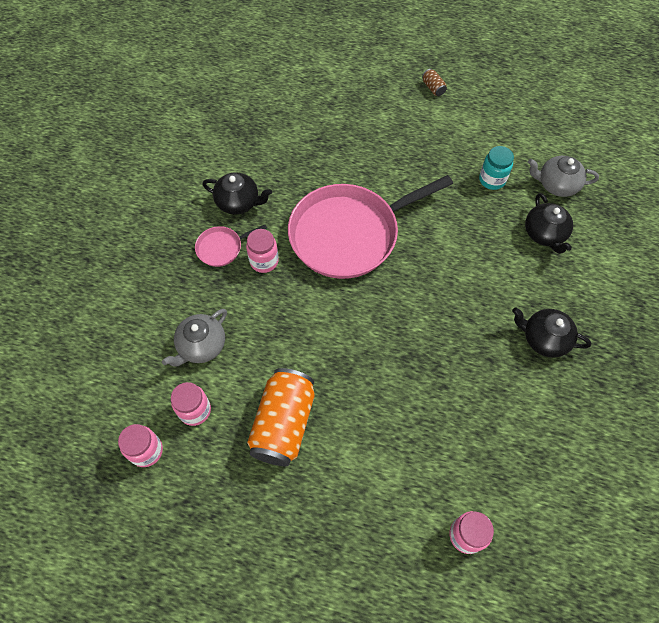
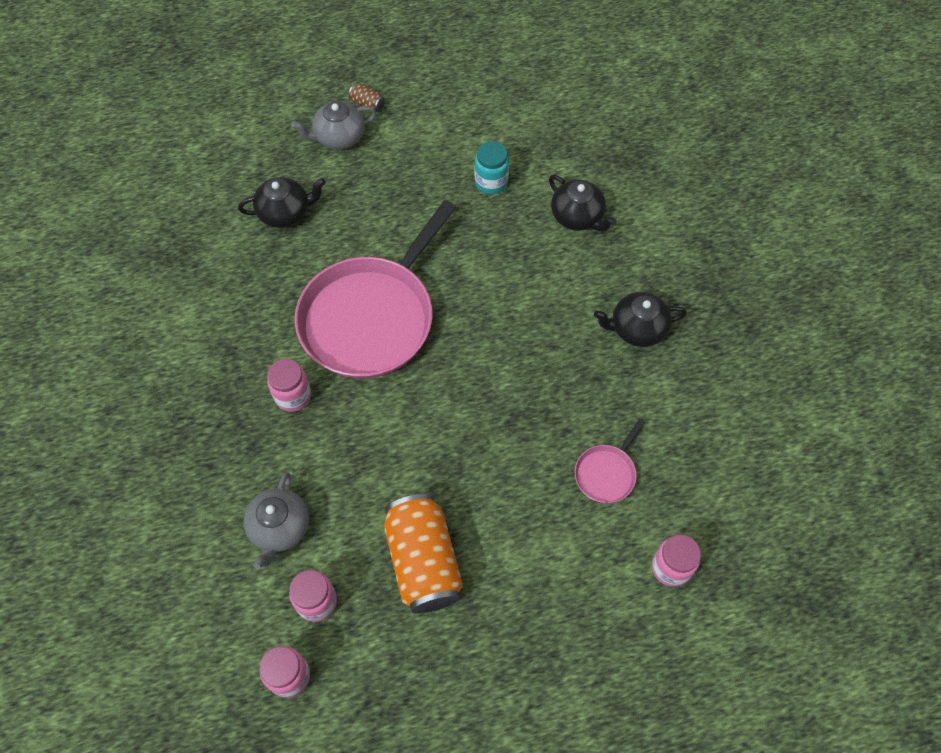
camera: 30 degrees left, 0 degrees up
pink pan [195,225,267,267] -> pink pan moved to [575,418,645,503]
black teapot [202,172,272,214] -> black teapot moved to [238,177,326,228]
grey teapot [528,156,599,197] -> grey teapot moved to [291,101,376,150]

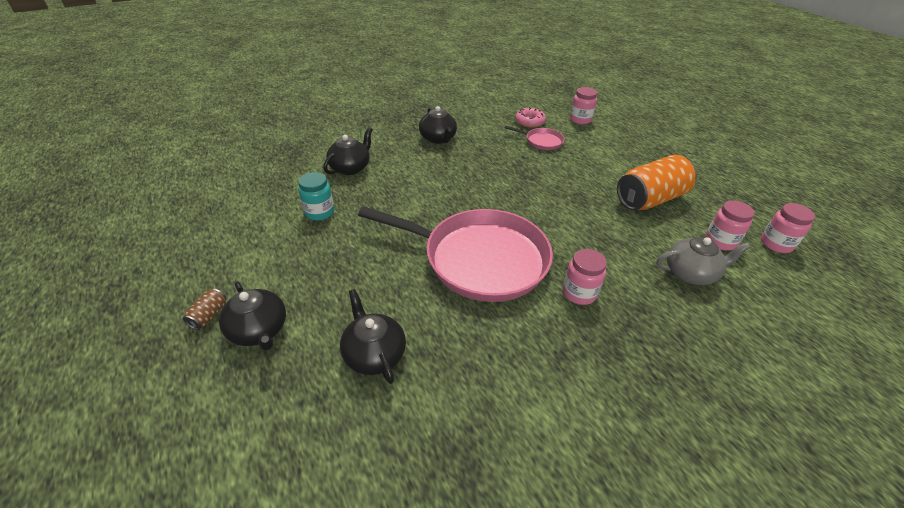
camera: 105 degrees left, 20 degrees down
grey teapot [291,101,376,150] -> black teapot [219,282,286,350]
none -> pink donut [515,107,546,128]

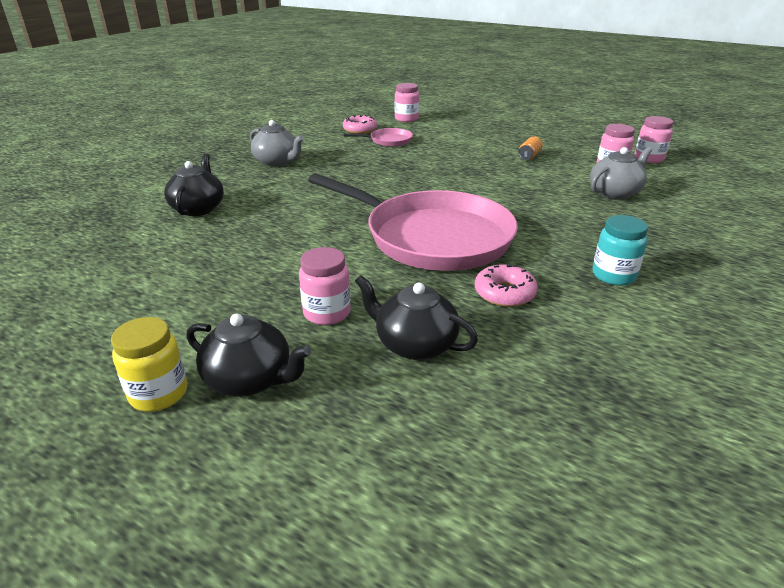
camera: 30 degrees left, 10 degrees down
brown can [183,288,226,330] -> yellow jar [111,317,188,412]
turquoise jar [298,172,334,221] -> turquoise jar moved to [593,215,648,286]
pink pan [358,206,553,302] -> pink pan turned 45 degrees clockwise [308,173,518,271]
black teapot [419,106,457,144] -> grey teapot [250,120,304,167]
pink jar [563,249,607,305] -> pink jar moved to [299,247,351,325]
orange can [617,155,697,210] -> orange can [519,136,543,160], size x0.41
none -> pink donut [475,264,538,307]

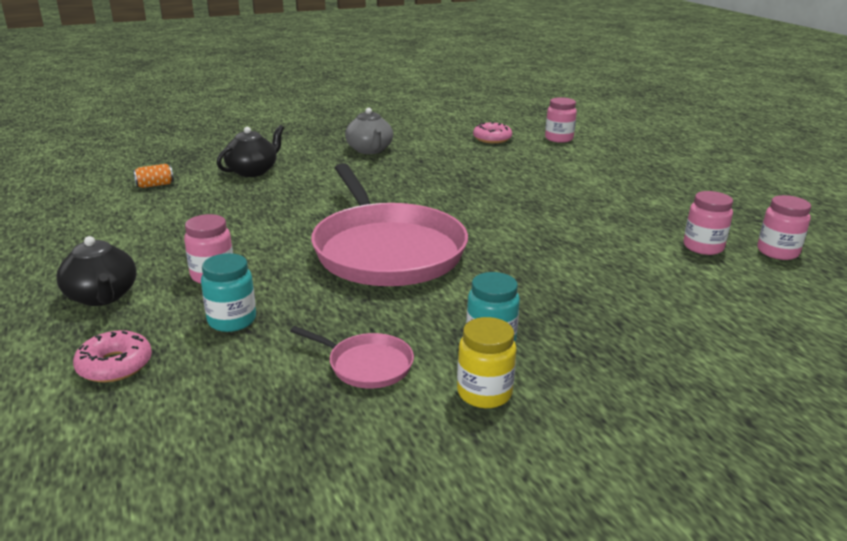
camera: 35 degrees right, 5 degrees down
yellow jar [111,317,188,412] -> yellow jar moved to [457,317,517,408]
pink pan [344,128,413,147] -> pink pan moved to [290,326,414,389]
black teapot [355,275,478,360] -> turquoise jar [201,253,256,332]
pink donut [475,264,538,307] -> pink donut moved to [73,330,152,383]
orange can [519,136,543,160] -> orange can moved to [133,164,174,188]
grey teapot [590,147,652,200] -> none

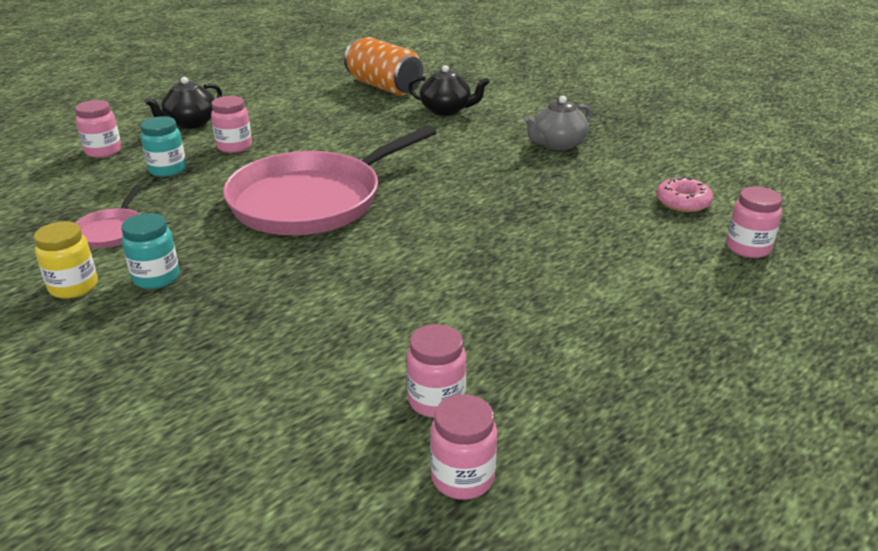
camera: 70 degrees right, 5 degrees up
pink donut [73,330,152,383] -> pink jar [75,100,121,158]
orange can [133,164,174,188] -> orange can [344,37,423,96], size x2.46

